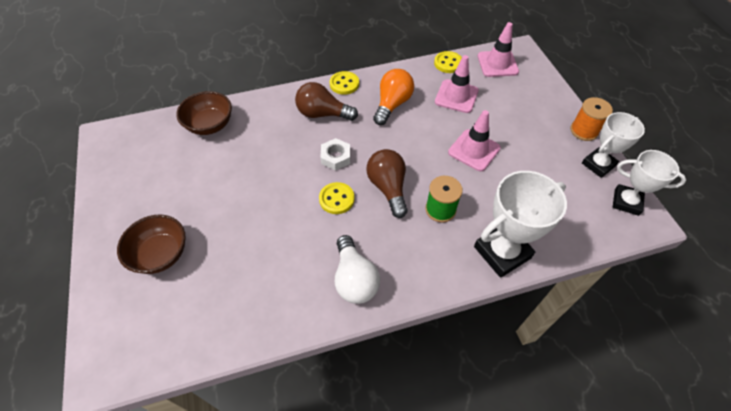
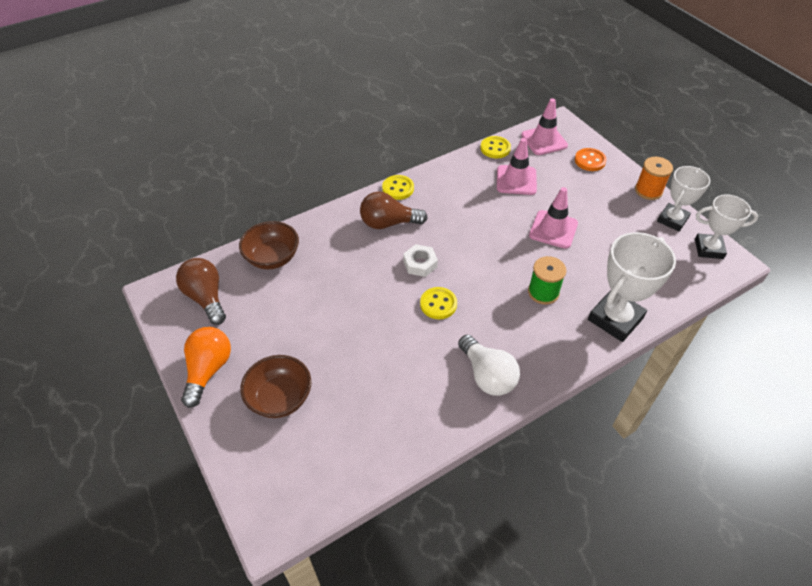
camera: 15 degrees left, 5 degrees down
brown light bulb [367,149,408,218] -> brown light bulb moved to [176,258,226,325]
orange light bulb [373,69,414,125] -> orange light bulb moved to [181,327,231,408]
none -> orange button [575,148,606,171]

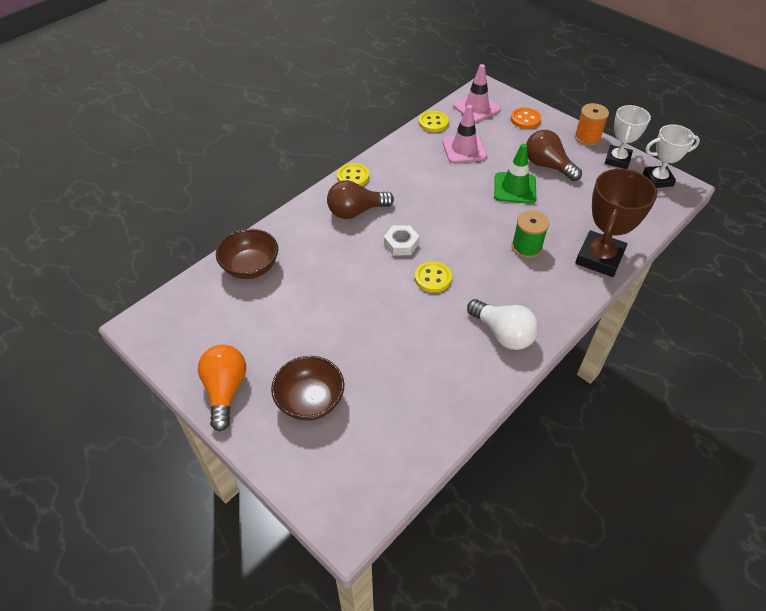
camera: 15 degrees left, 0 degrees up
brown light bulb [176,258,226,325] -> brown light bulb moved to [526,130,582,181]
pink traffic cone [529,187,578,249] -> green traffic cone [494,144,536,204]
white trophy [588,232,676,342] -> brown trophy [575,169,657,277]

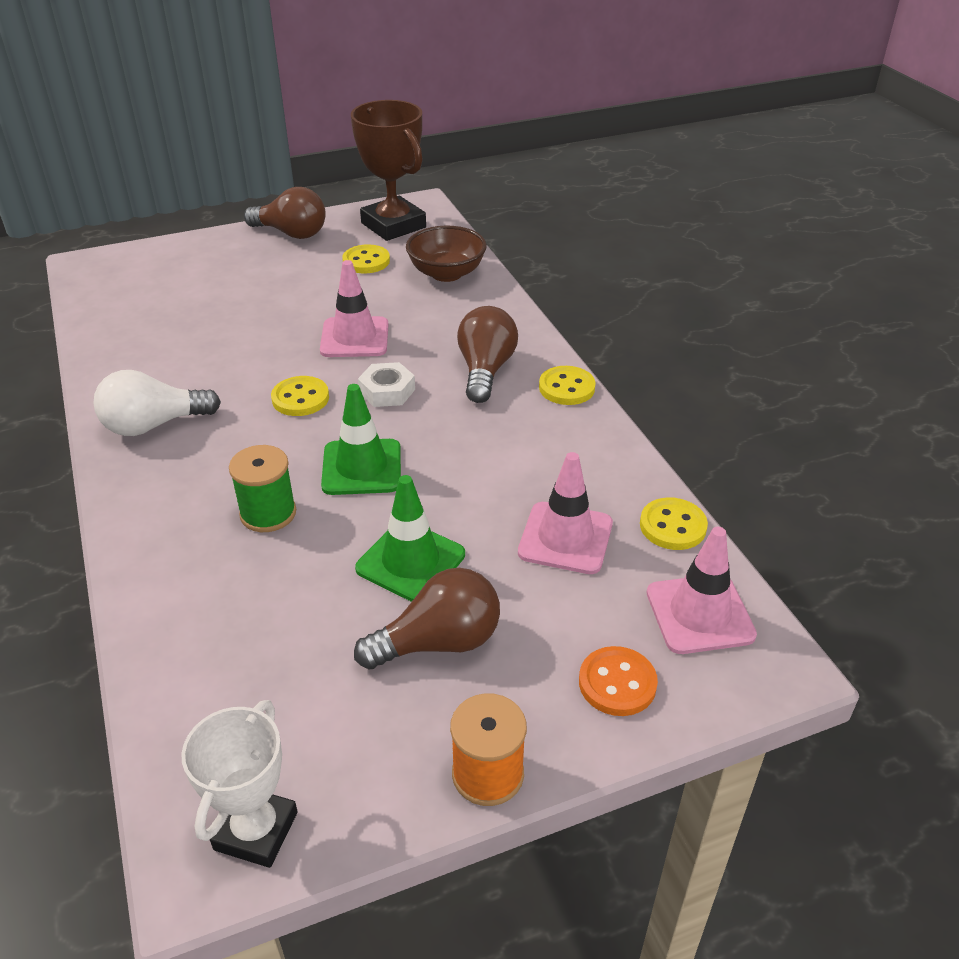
camera: 115 degrees right, 10 degrees down
orange light bulb [198,345,246,431] -> brown light bulb [244,187,326,239]
brown bowl [271,356,344,421] -> none
brown trophy [575,169,657,277] -> brown trophy moved to [351,100,426,241]
white trophy [605,105,651,169] -> none
none -> pink traffic cone [320,260,388,357]
none -> green traffic cone [321,384,401,495]
none -> yellow button [342,244,390,273]

